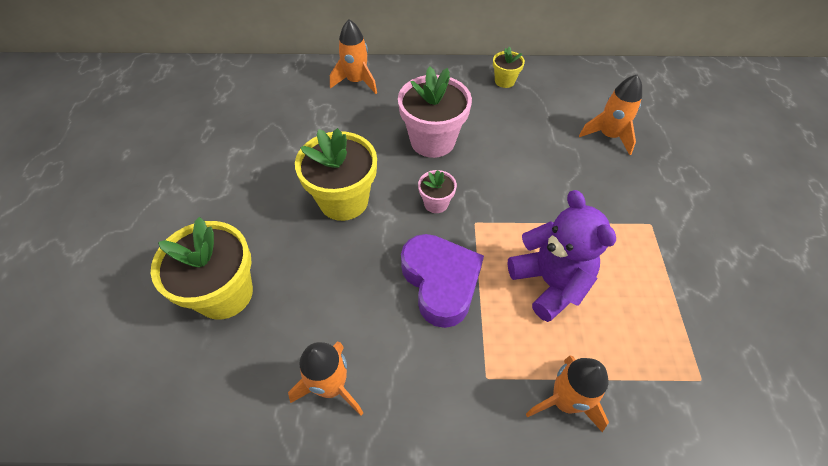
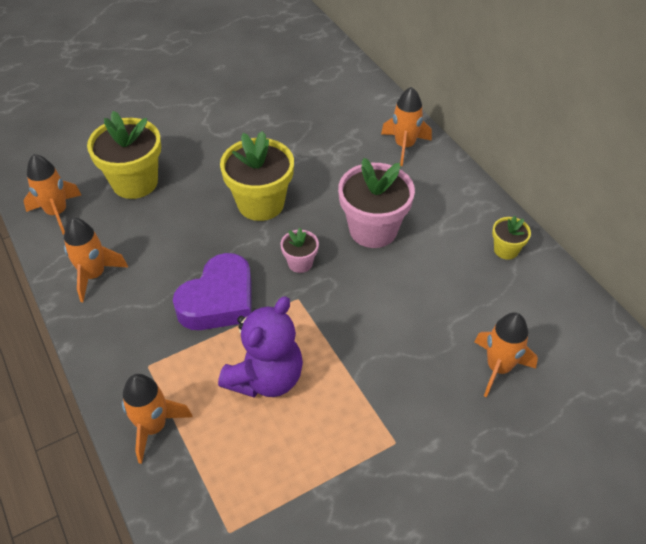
camera: 60 degrees right, 5 degrees down
none -> orange rocket [23,154,81,235]

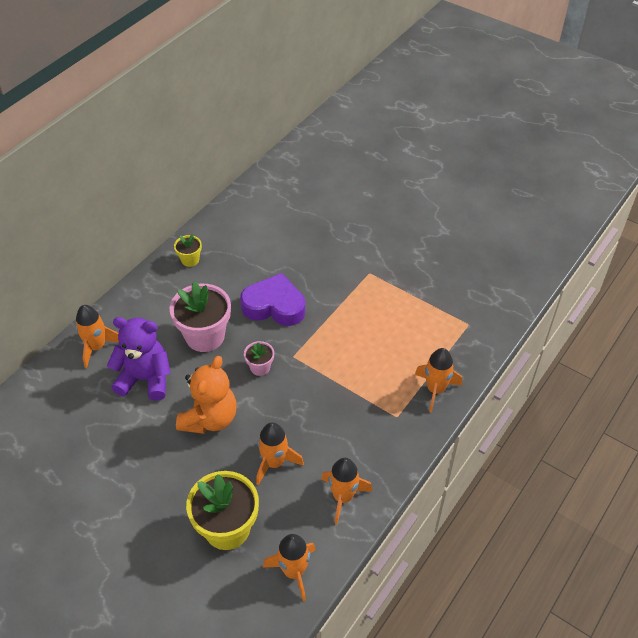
camera: 115 degrees left, 0 degrees up
purple heart [173,253,252,330] -> purple heart moved to [240,273,305,326]
purple teddy bear [218,296,303,397] -> purple teddy bear moved to [107,317,171,401]
yellow flower pot [220,131,294,221] -> orange teddy bear [176,356,237,434]
orange rocket [474,312,538,397] -> orange rocket moved to [256,422,304,485]

